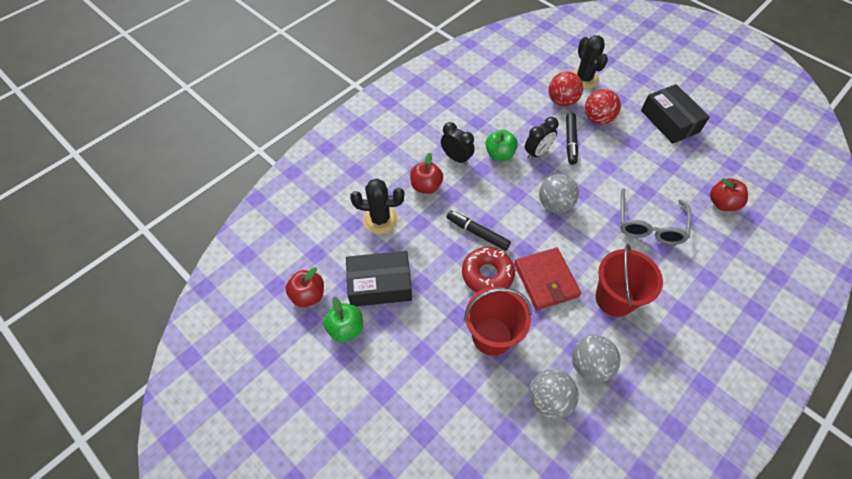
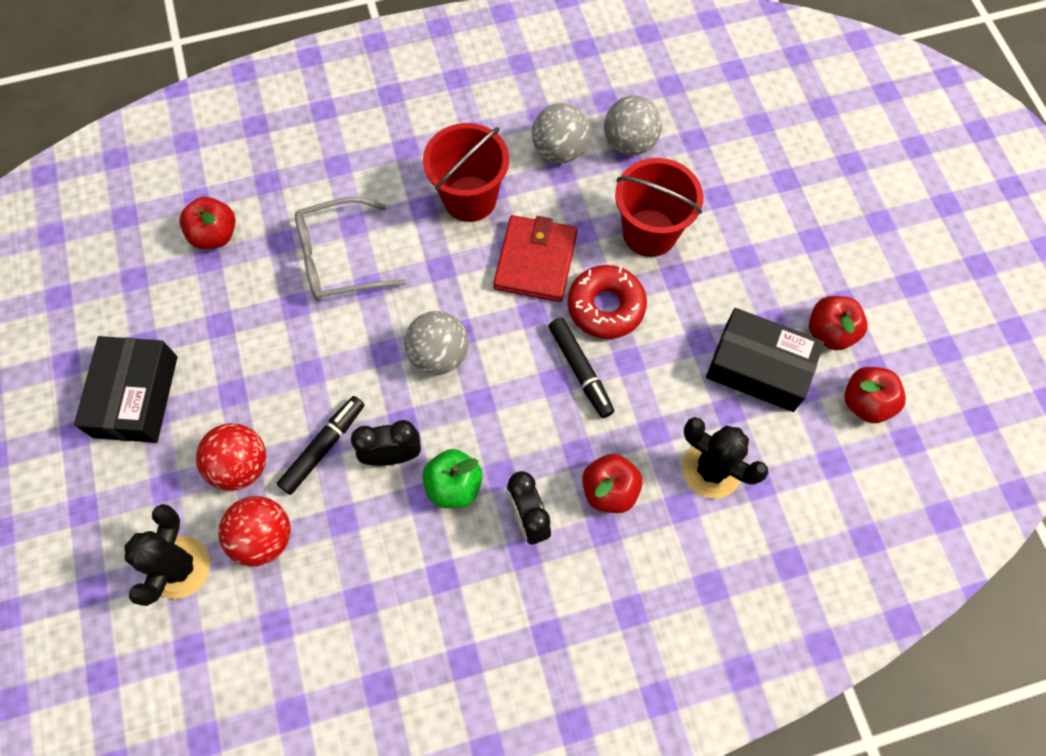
camera: 150 degrees left, 10 degrees up
green apple [323,297,363,342] -> red apple [809,296,868,350]
grey glasses [620,188,691,245] -> grey glasses turned 150 degrees counterclockwise [295,197,406,301]

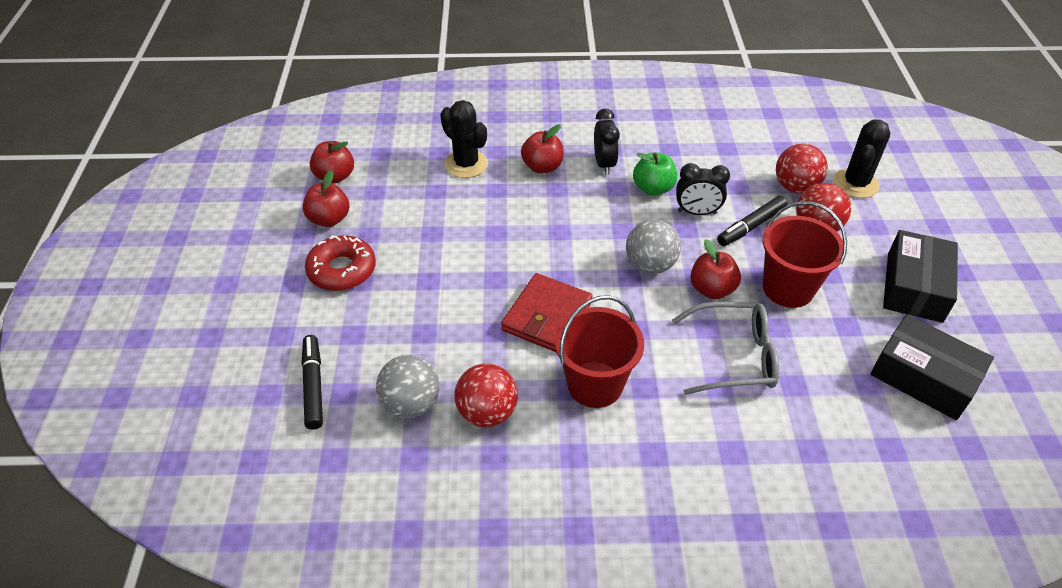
camera: 165 degrees left, 20 degrees down
red apple [179,197,236,249] -> red apple moved to [690,239,741,299]
grey ball [532,103,590,163] -> red ball [454,364,518,427]
black marker [549,318,614,418] -> black marker moved to [301,335,323,430]
red donut [568,265,647,339] -> red donut moved to [305,235,376,291]
red bucket [615,158,704,257] -> red bucket moved to [763,201,847,308]
black box [706,308,824,412] -> black box moved to [870,314,994,420]

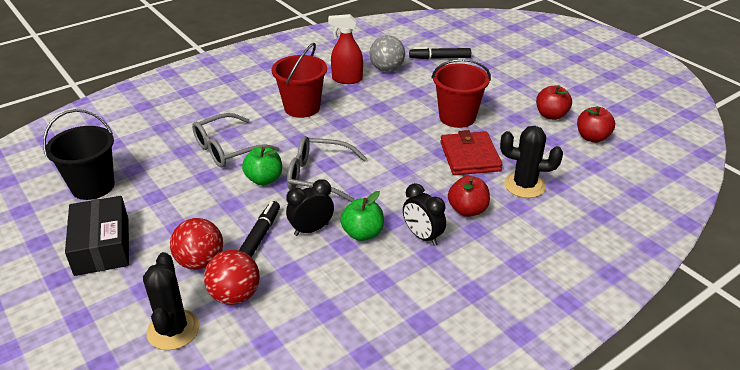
camera: 145 degrees right, 10 degrees down
black marker [301,335,323,430] -> black marker turned 135 degrees clockwise [409,47,471,59]
red donut [305,235,376,291] -> none
red ball [454,364,518,427] -> red spray bottle [328,14,363,84]
red wallet [501,273,593,352] -> red wallet moved to [440,130,503,175]
grey ball [626,220,681,274] -> grey glasses [287,136,367,202]
red apple [690,239,741,299] -> green apple [242,147,282,185]
red bucket [763,201,847,308] -> red bucket moved to [432,59,491,128]
black box [870,314,994,420] -> black bucket [43,109,115,200]

